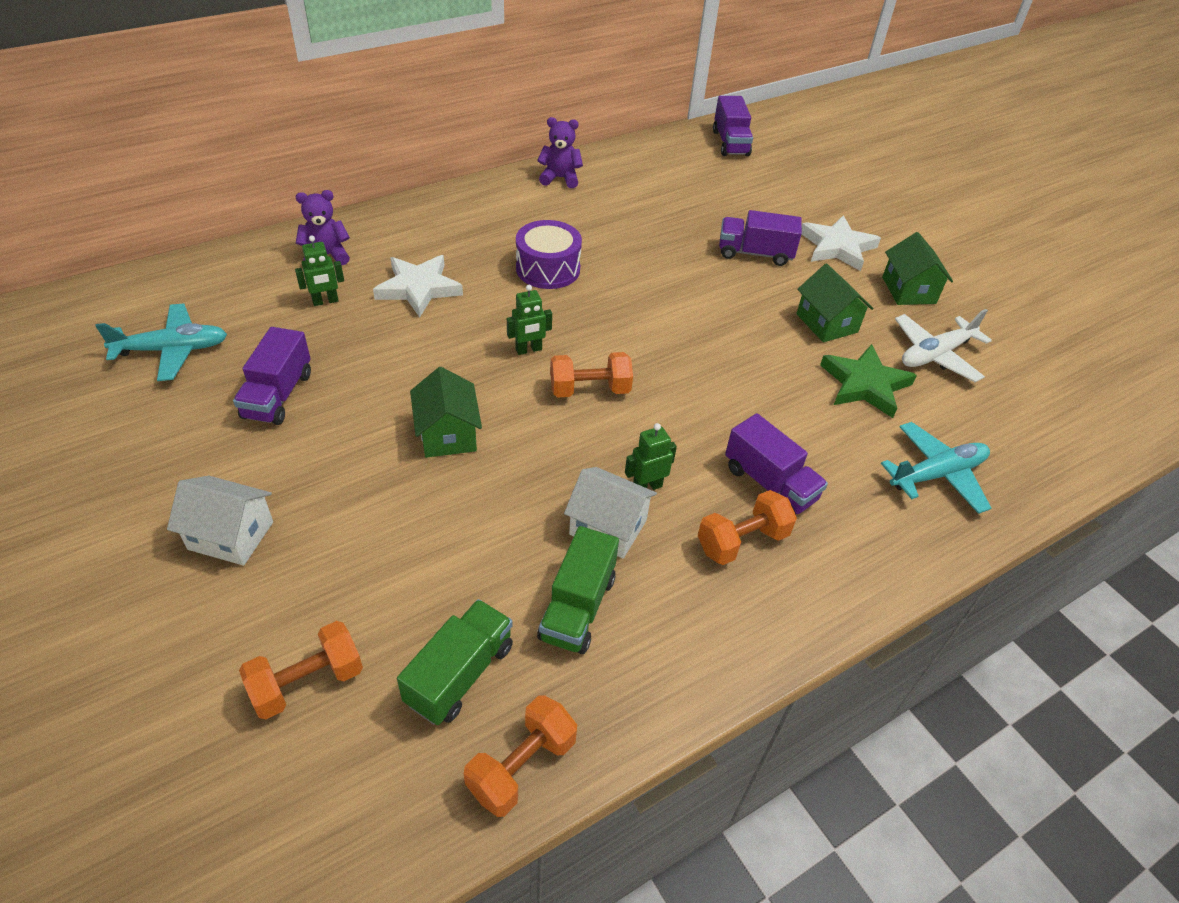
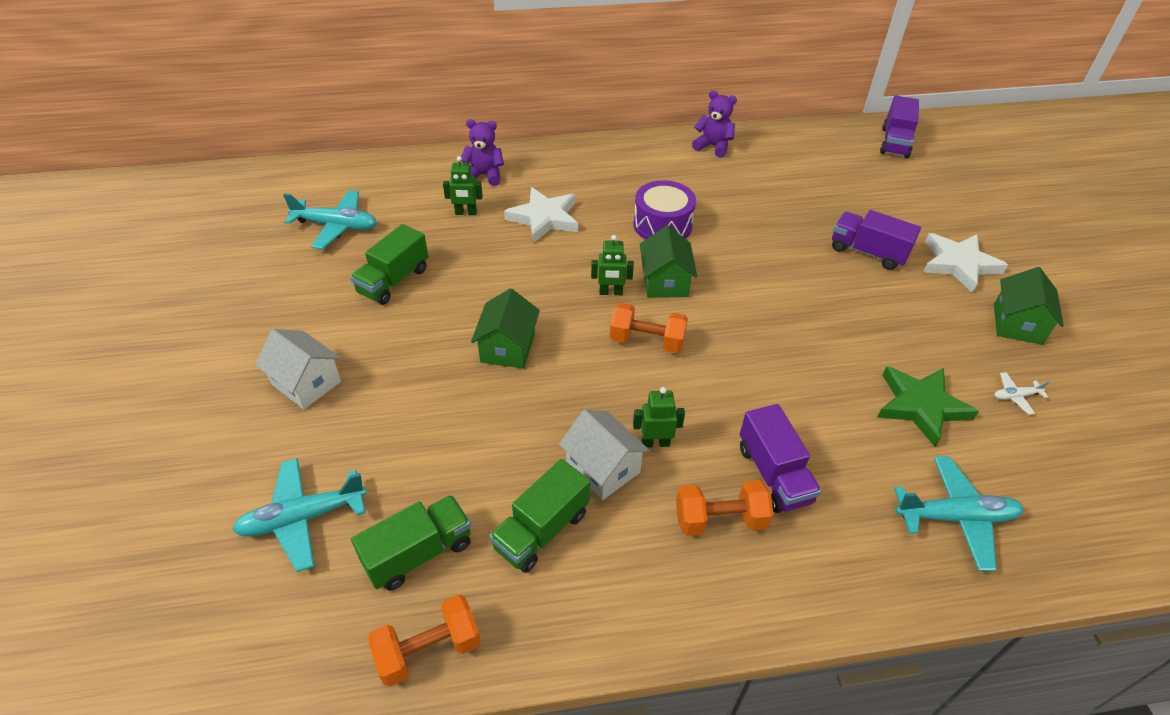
camera: 25 degrees right, 0 degrees up
purple truck [233,327,311,425] -> green truck [350,224,429,305]
orange dumbbell [239,621,363,719] -> turquoise plane [232,458,367,572]
green house [796,263,874,342] -> green house moved to [640,226,697,298]
white plane [895,309,992,382] -> white plane [994,372,1050,415], size x0.48

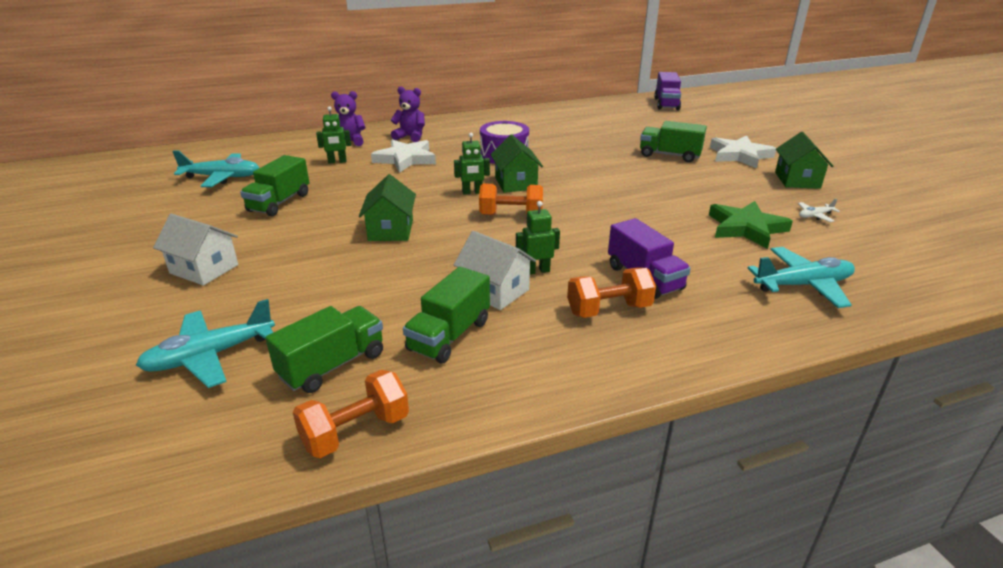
camera: 10 degrees left, 15 degrees down
purple teddy bear [692,90,737,158] -> purple teddy bear moved to [391,87,425,142]
purple truck [832,210,921,270] -> green truck [640,121,707,162]

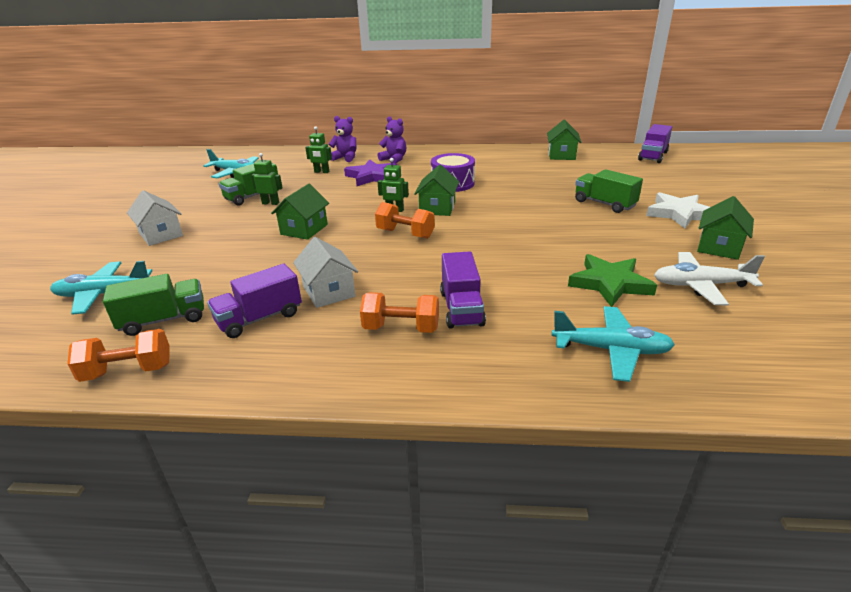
camera: 25 degrees right, 0 degrees up
white star [371,140,436,173] -> purple star [344,159,397,186]
green truck [403,267,490,364] -> purple truck [207,264,302,338]
green robot [516,201,560,274] -> green robot moved to [251,153,283,205]
white plane [798,199,840,222] -> white plane [654,252,765,305], size x2.08
none -> green house [547,120,582,160]

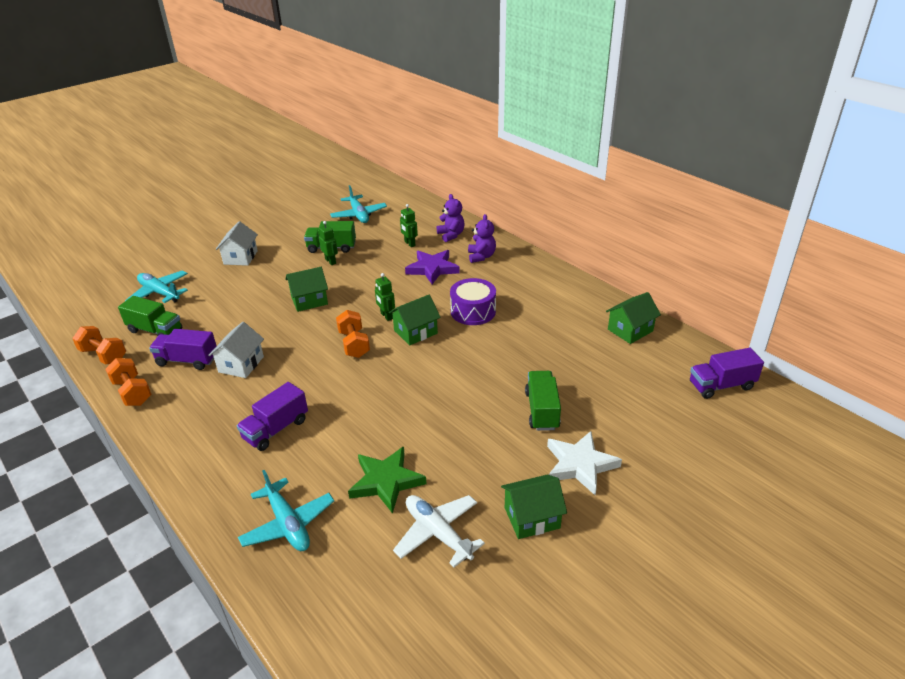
camera: 45 degrees right, 5 degrees up
orange dumbbell [360,292,439,333] -> orange dumbbell moved to [105,358,152,406]

